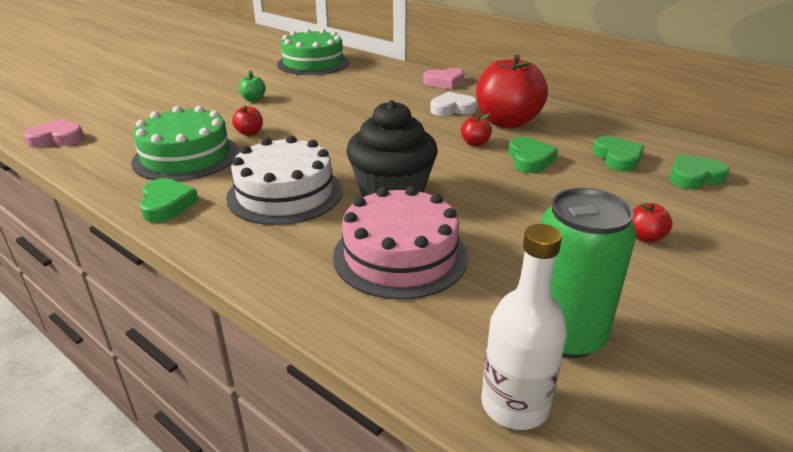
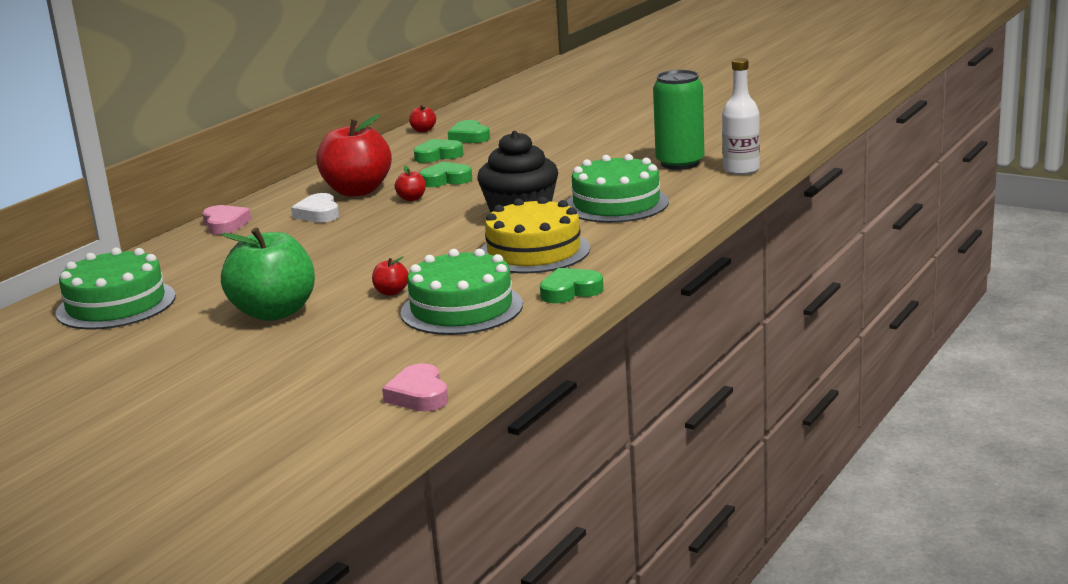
camera: 95 degrees left, 10 degrees down
white cake [226,136,343,225] -> yellow cake [480,197,590,273]
green apple [239,70,266,102] -> green apple [221,228,315,321], size x2.44
pink cake [333,186,468,300] -> green cake [567,154,669,223]
red apple [632,203,673,243] -> red apple moved to [409,105,436,132]

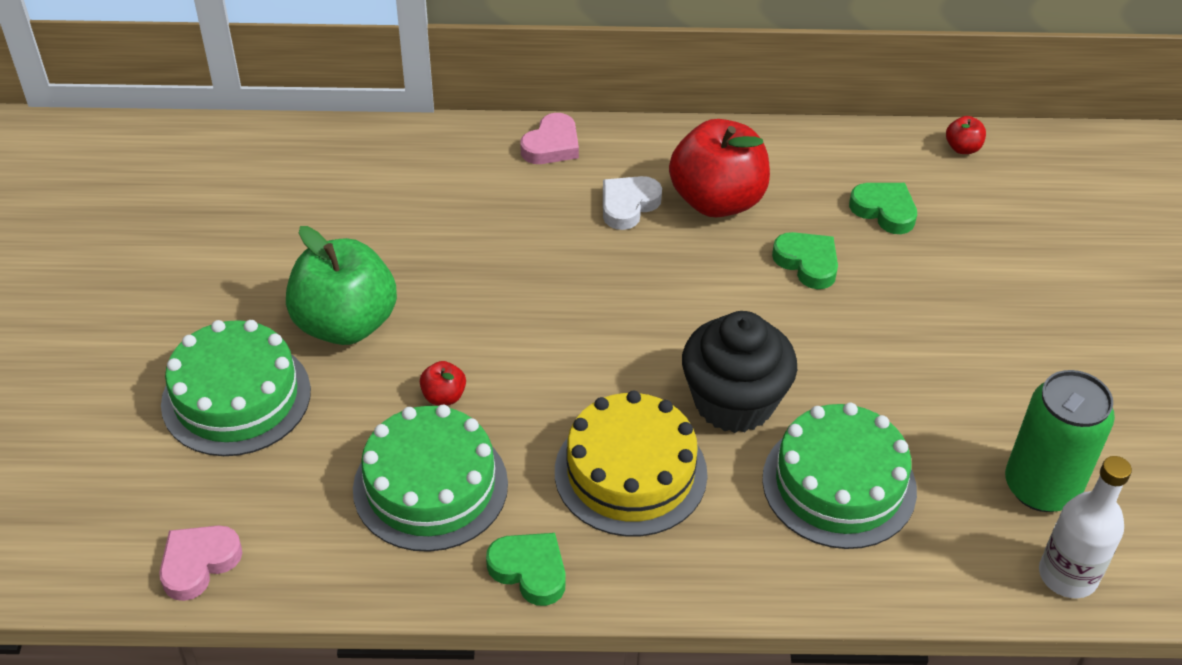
camera: 55 degrees right, 25 degrees up
green cake [56,248,176,330] -> green cake moved to [161,320,311,456]
red apple [395,166,426,201] -> none
green heart [448,120,490,143] -> none

